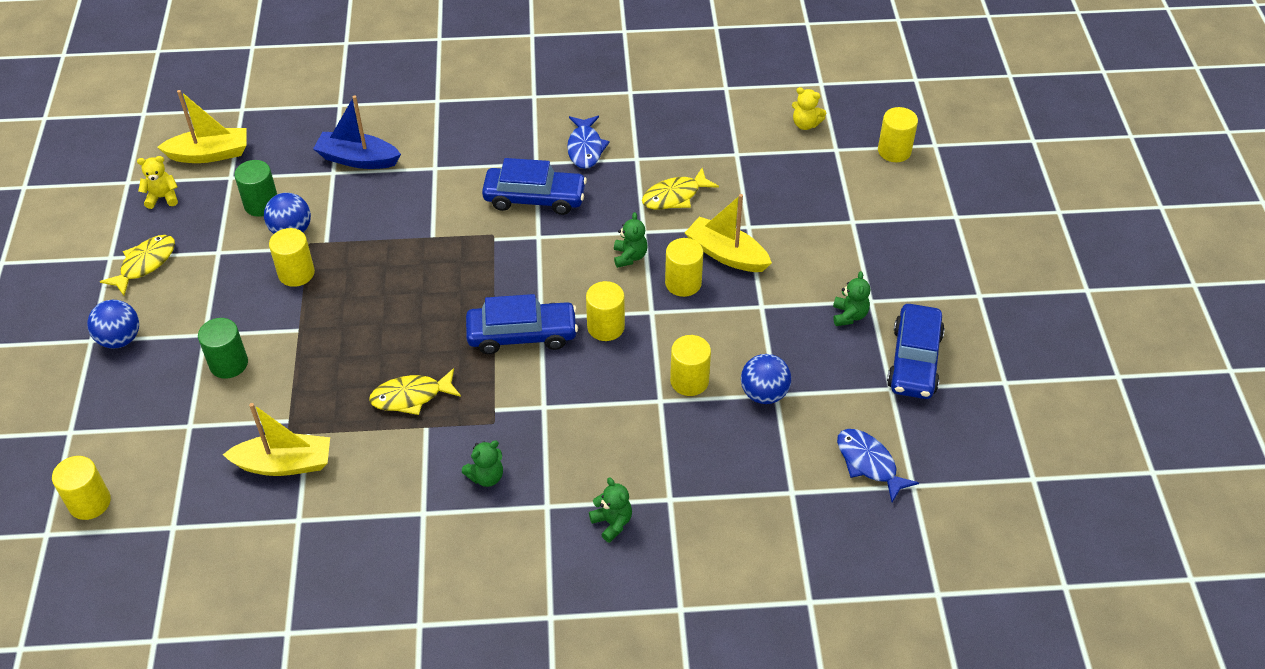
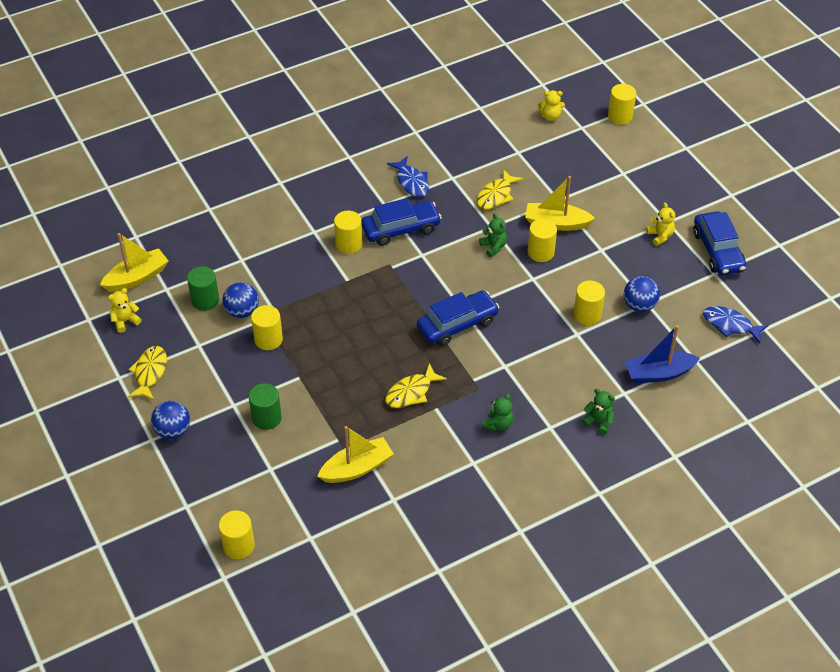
camera: 25 degrees left, 0 degrees up
blue boat [313,95,401,169] -> blue boat moved to [625,325,700,383]
yellow cylinder [586,281,625,341] -> yellow cylinder moved to [334,211,362,254]
green teddy bear [833,271,870,326] -> yellow teddy bear [646,203,675,246]

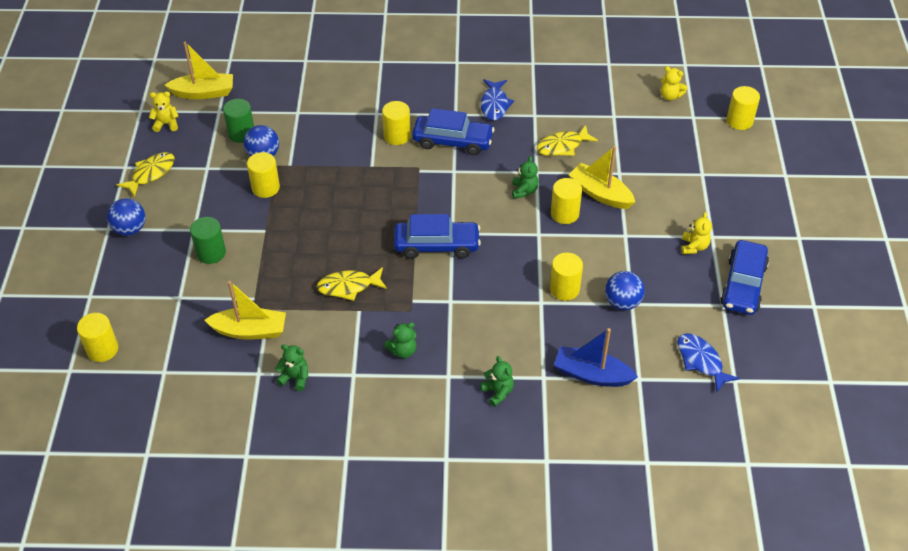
camera: 30 degrees right, 0 degrees up
none -> green teddy bear [275,344,308,391]

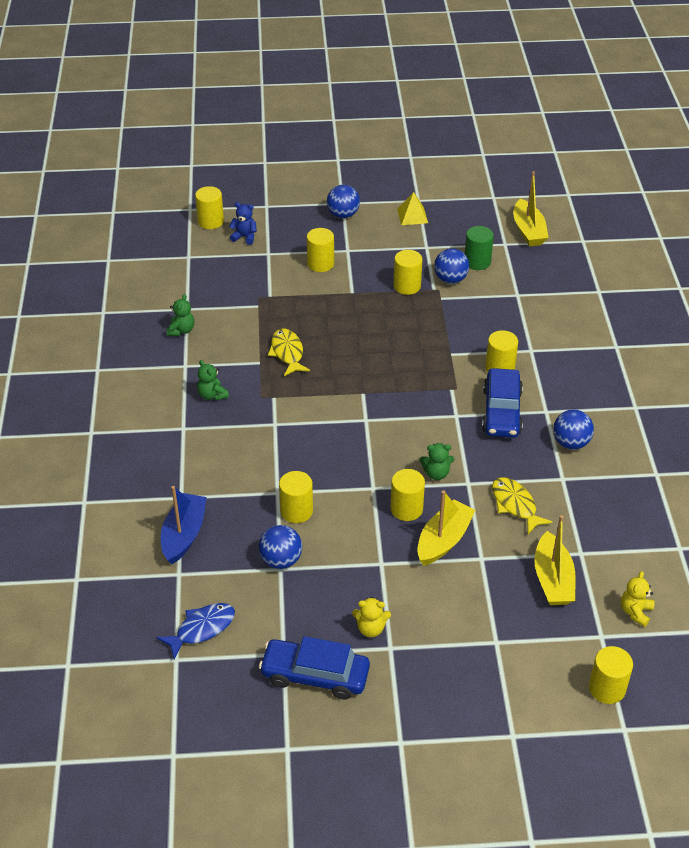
camera: 85 degrees right, 5 degrees down
yellow fish [117,152,175,197] -> yellow pyramid [397,192,428,225]
yellow teddy bear [149,91,179,132] -> none
green cylinder [190,217,226,264] -> yellow cylinder [307,228,334,272]
yellow boat [204,281,286,340] -> yellow boat moved to [534,515,576,605]
blue car [394,214,481,259] -> none
green teddy bear [480,356,514,407] -> none
blue fish [481,79,514,121] -> blue ball [553,409,594,450]
none -> blue teddy bear [229,202,257,245]

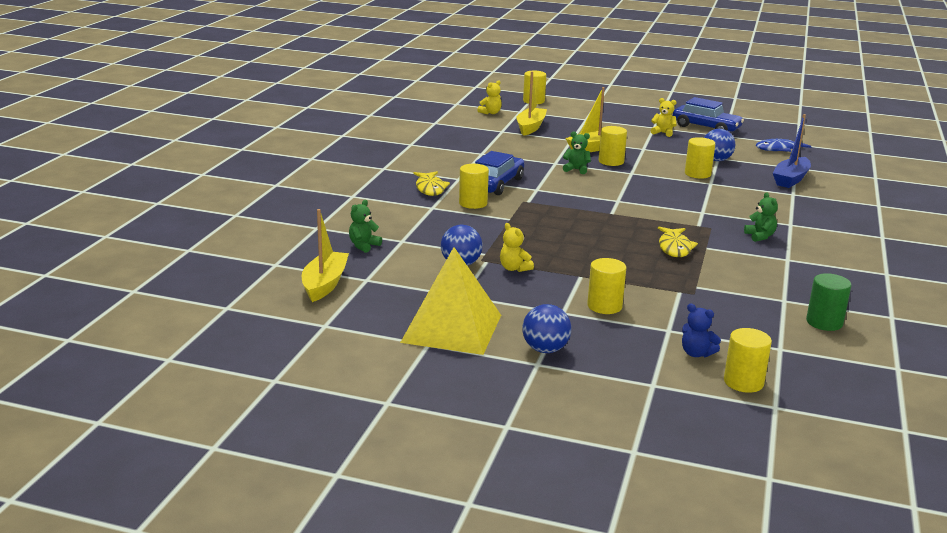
camera: 160 degrees left, 20 degrees down
green teddy bear [167,294,194,336] -> green teddy bear moved to [349,200,382,253]
yellow cylinder [394,250,422,295] -> yellow teddy bear [500,223,534,272]
yellow pyramid [397,192,428,225] -> yellow pyramid [400,247,501,355], size x2.15
green cylinder [465,226,494,270] -> green cylinder moved to [806,273,851,331]
yellow fish [492,477,553,534] -> yellow fish moved to [413,171,450,196]
blue ball [553,409,594,450] -> none

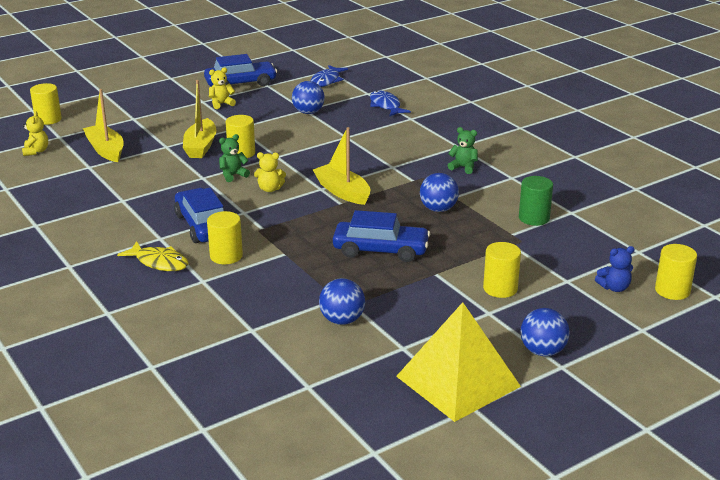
camera: 50 degrees left, 5 degrees up
yellow boat [302,209,349,302] -> yellow boat moved to [313,127,370,205]
green teddy bear [349,200,382,253] -> none
yellow teddy bear [500,223,534,272] -> yellow teddy bear moved to [254,152,286,192]
yellow fish [658,227,698,257] -> blue ball [420,173,459,212]
yellow cylinder [685,137,715,179] -> none
blue boat [773,114,811,188] -> blue fish [370,90,411,117]
green cylinder [806,273,851,331] -> green cylinder moved to [519,176,553,226]
none -> blue car [333,210,430,262]

